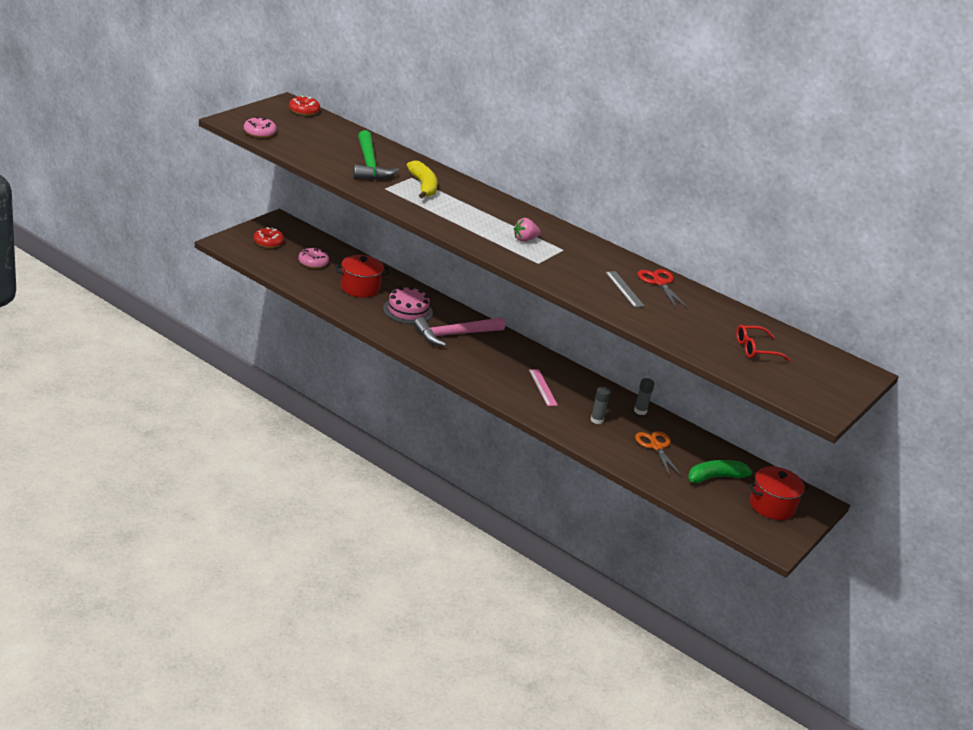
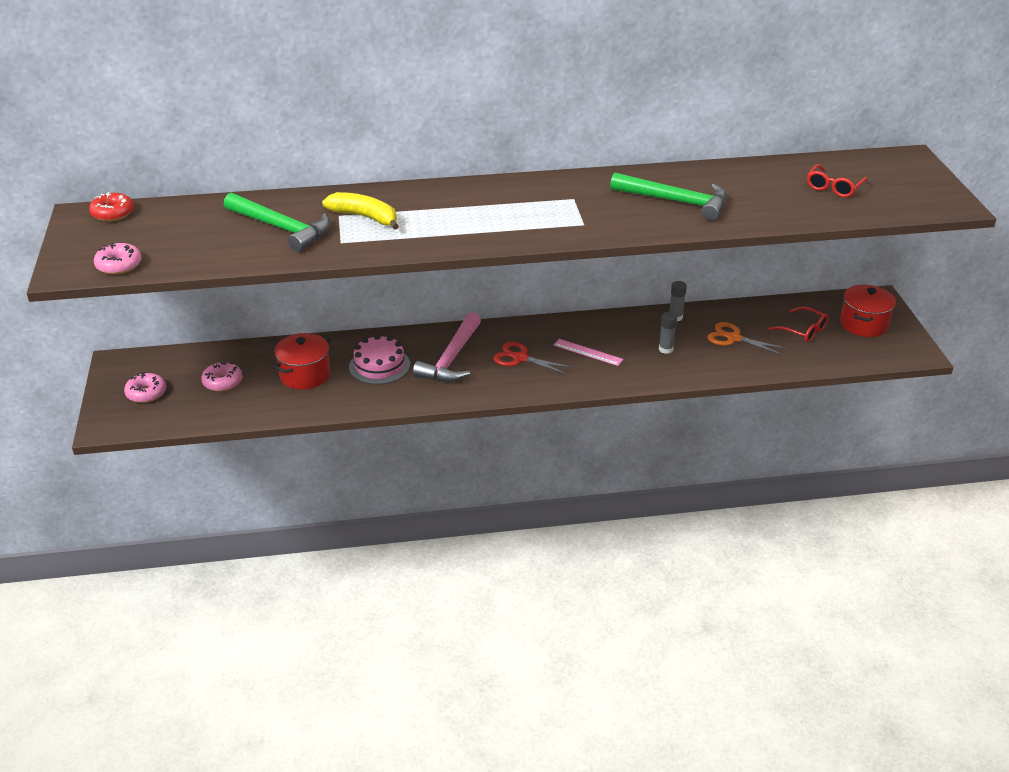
camera: 40 degrees left, 5 degrees up
red donut [254,227,284,248] -> pink donut [124,372,166,403]
pink strawberry [514,218,541,242] -> none
grey ruler [605,271,645,307] -> green hammer [610,173,727,221]
red scissors [638,269,688,308] -> red scissors moved to [493,342,573,375]
green banana [688,460,757,483] -> red glasses [769,307,829,342]

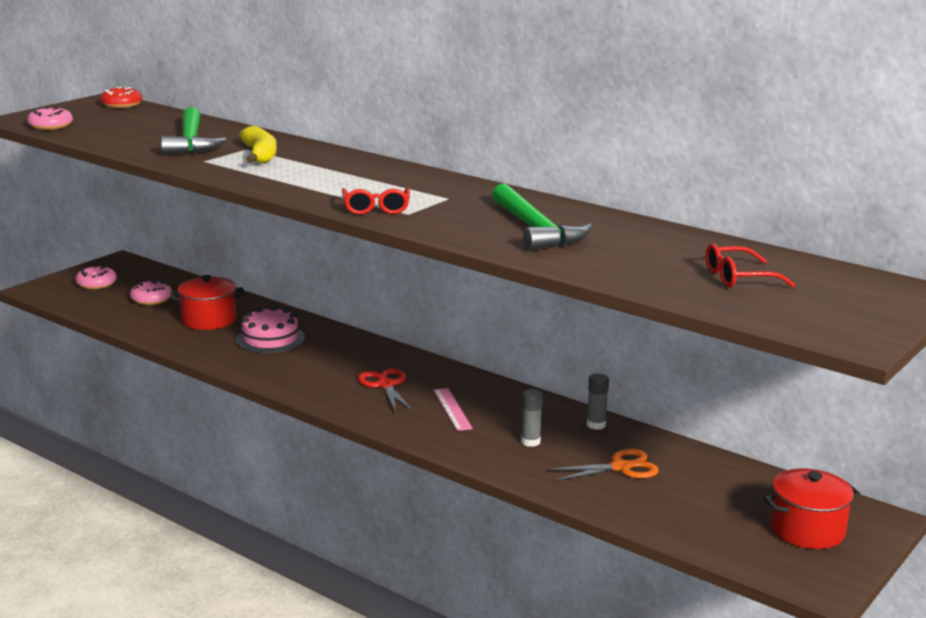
camera: 45 degrees right, 15 degrees down
pink hammer [413,312,481,382] -> none
orange scissors [708,322,787,355] -> orange scissors turned 90 degrees clockwise [548,449,659,481]
red glasses [769,307,829,342] -> red glasses moved to [342,187,410,215]

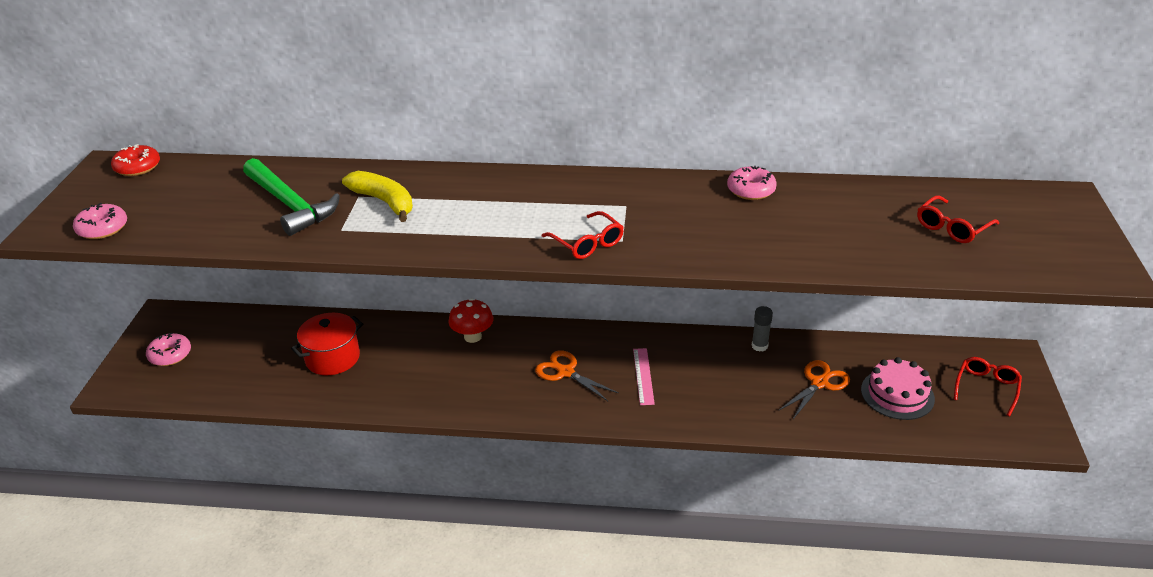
camera: 30 degrees left, 15 degrees up
pink donut [130,281,172,305] -> pink donut moved to [727,166,777,200]
pink cake [236,306,305,353] -> pink cake moved to [861,357,935,420]
red scissors [357,368,413,413] -> orange scissors [535,350,618,401]
pink ruler [434,388,473,431] -> pink ruler turned 45 degrees clockwise [633,348,655,405]
green hammer [492,184,592,251] -> none
grey glue stick [521,389,543,447] -> none
red pot [763,469,861,549] -> red glasses [954,357,1022,416]
none -> red mushroom [449,298,494,343]

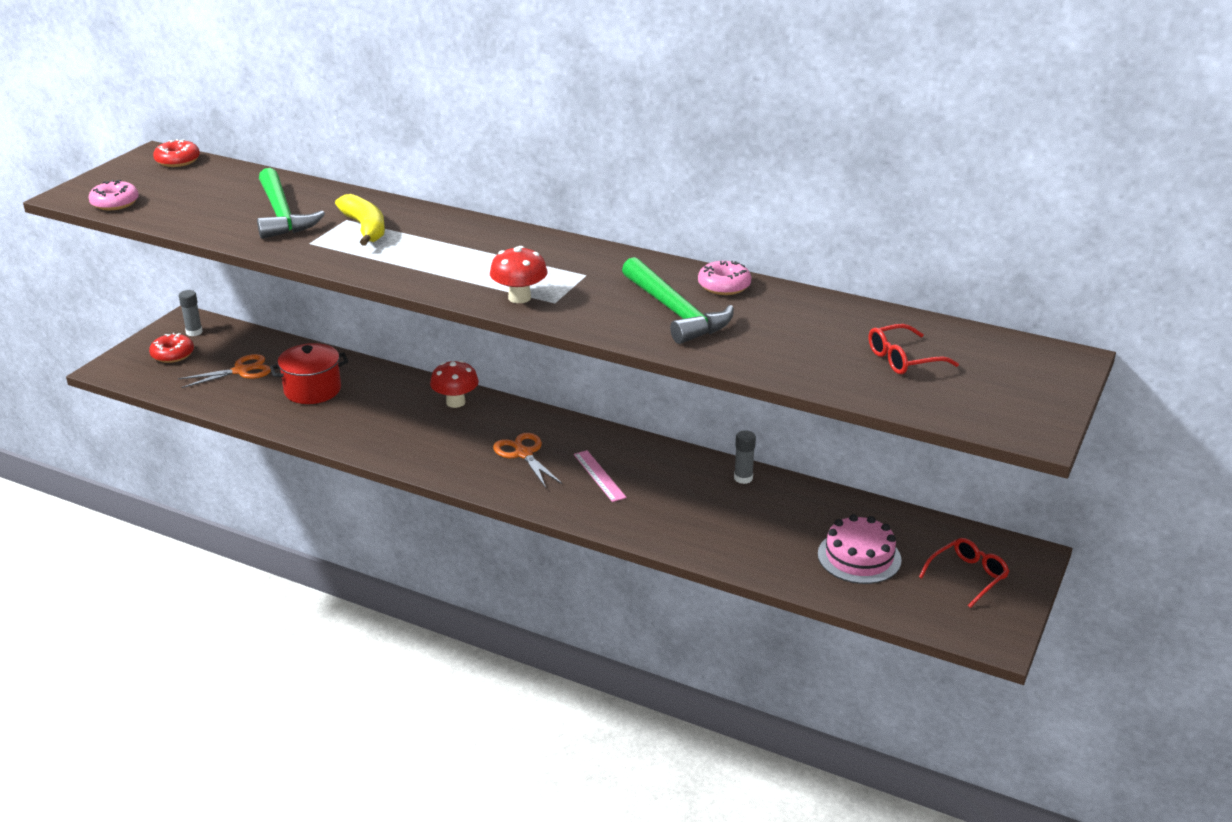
camera: 20 degrees right, 5 degrees down
pink donut [146,333,191,366] -> red donut [149,333,194,363]
red glasses [542,211,624,259] -> red mushroom [490,246,548,303]
pink ruler [633,348,655,405] -> pink ruler turned 45 degrees counterclockwise [574,450,627,502]
orange scissors [778,360,850,419] -> orange scissors moved to [178,354,271,388]
none -> grey glue stick [179,290,202,336]
none -> green hammer [622,257,734,344]

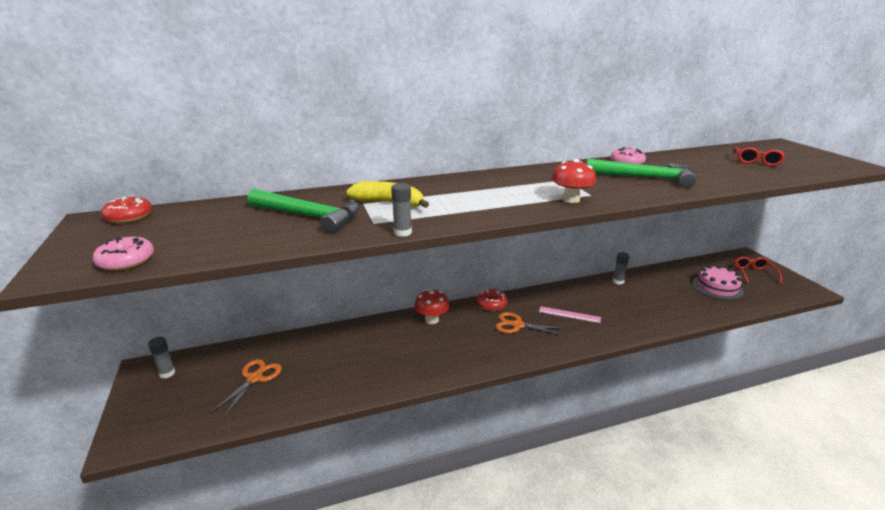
camera: 45 degrees left, 5 degrees down
red donut [149,333,194,363] -> red donut moved to [476,289,508,311]
red pot [270,343,348,404] -> none
none -> grey glue stick [391,183,412,237]

